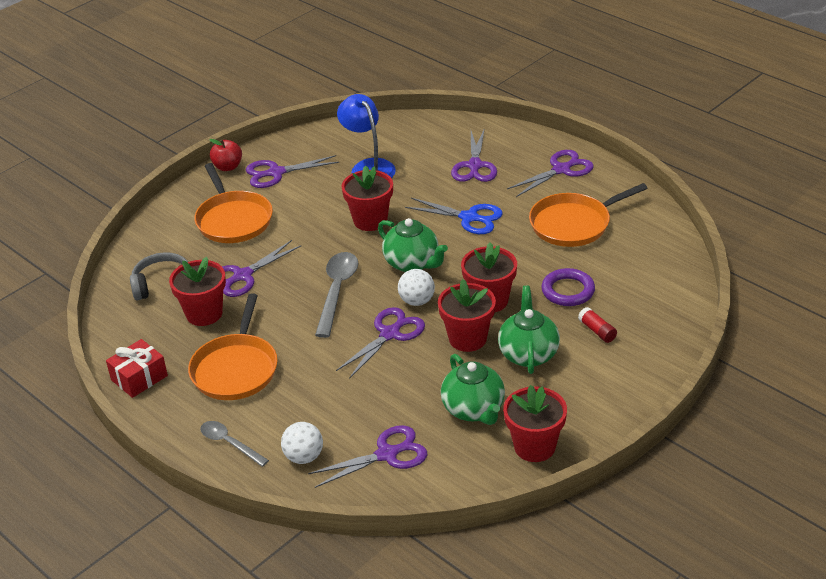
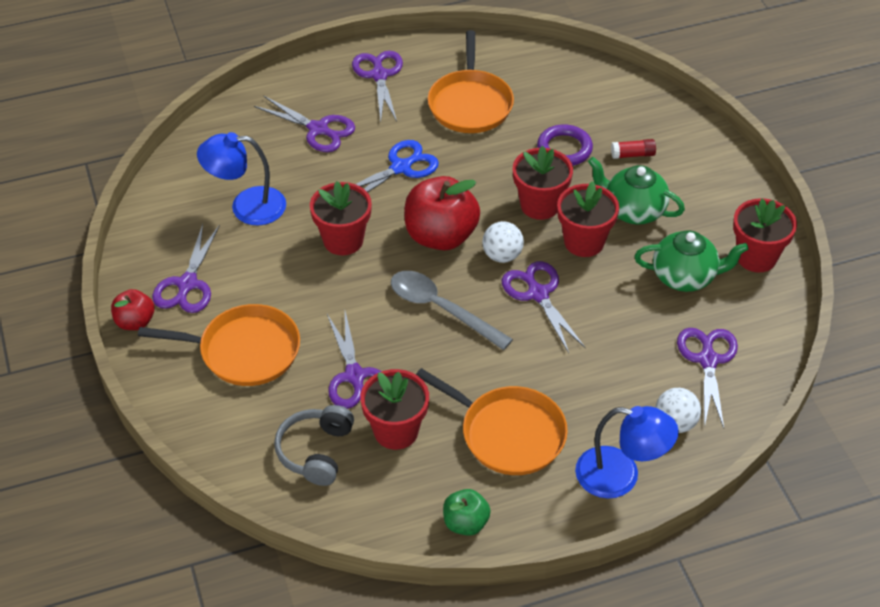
camera: 65 degrees left, 10 degrees up
red gift [106,339,168,398] -> green apple [443,489,491,536]
grey spoon [200,421,269,467] -> blue lamp [575,406,679,499]
green teapot [378,218,448,272] -> red apple [404,176,480,251]

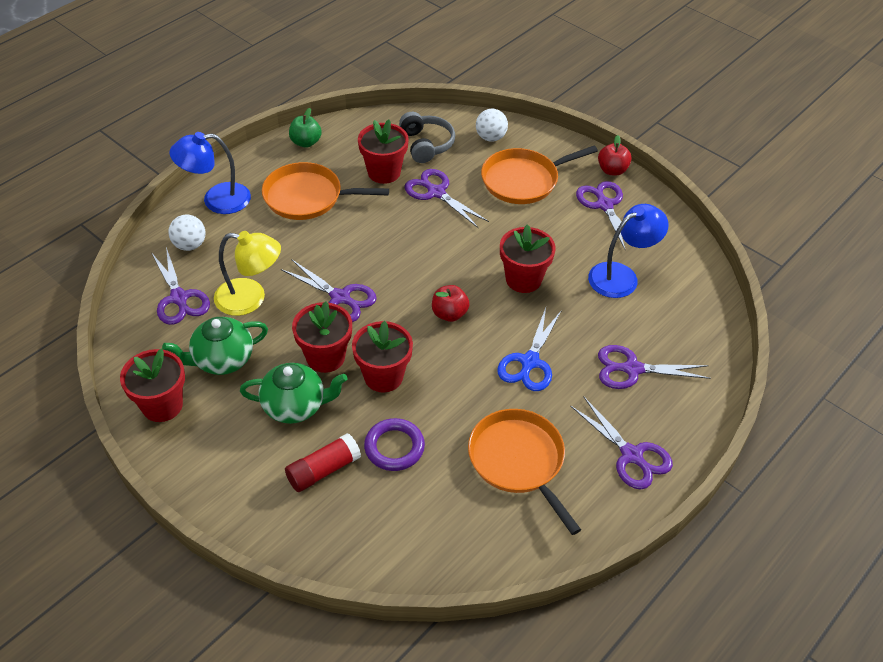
camera: 150 degrees right, 0 degrees up
grey spoon [391,271,513,350] -> none
red apple [404,176,480,251] -> red apple [432,285,470,322], size x0.54
white ball [482,221,524,263] -> white ball moved to [476,109,508,142]
red glue stick [611,139,656,159] -> red glue stick [285,433,361,492], size x1.54
none -> yellow lamp [214,231,281,316]

